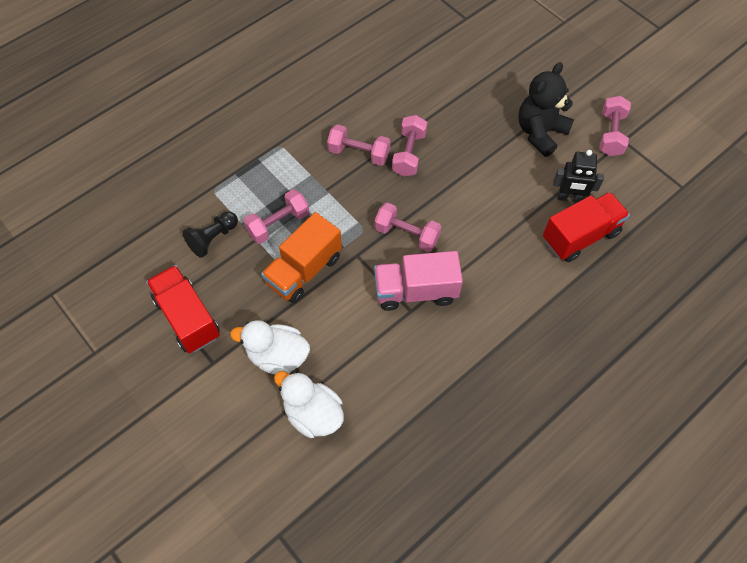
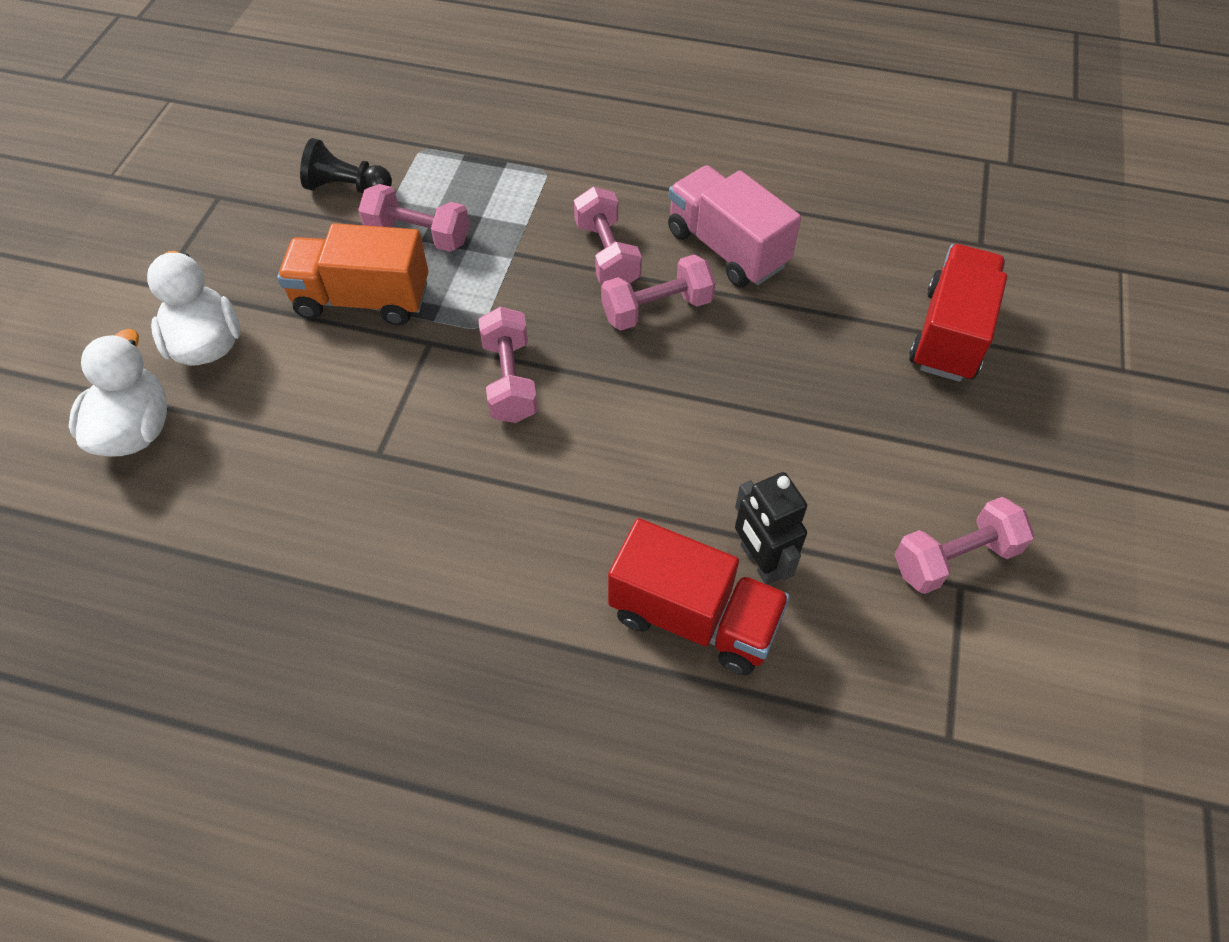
camera: 55 degrees right, 5 degrees down
red truck [146,265,220,353] -> red truck moved to [909,244,1007,382]
pink truck [374,251,463,311] -> pink truck moved to [668,165,801,288]
black teddy bear [518,62,574,157] -> none

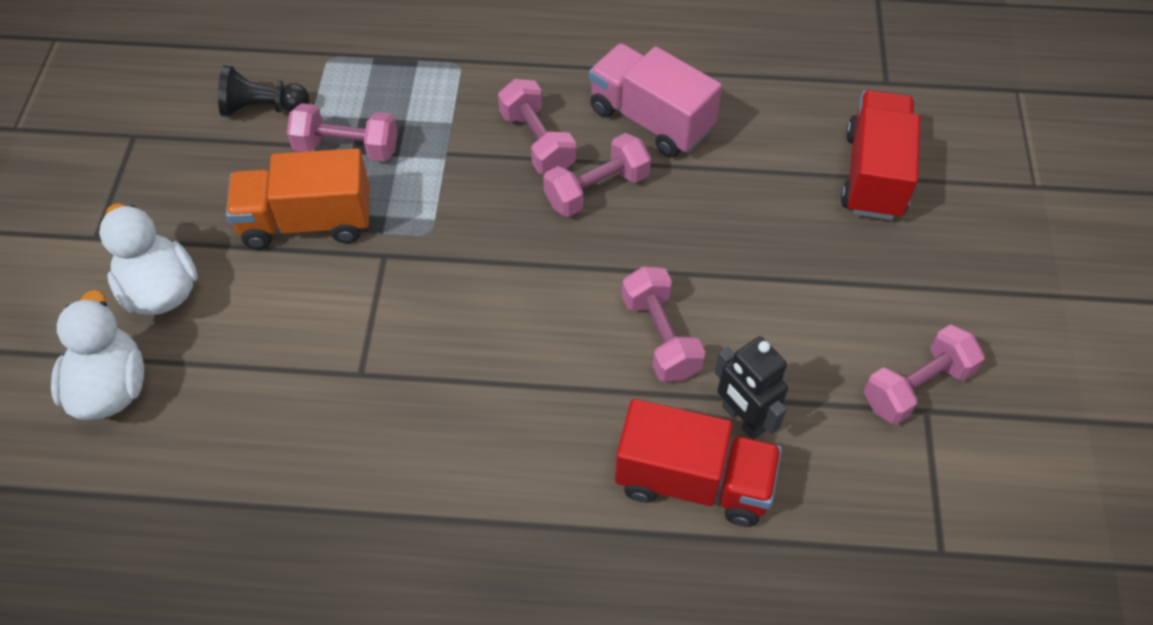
camera: 10 degrees left, 0 degrees up
pink dumbbell [478,307,538,423] -> pink dumbbell moved to [622,266,705,382]

